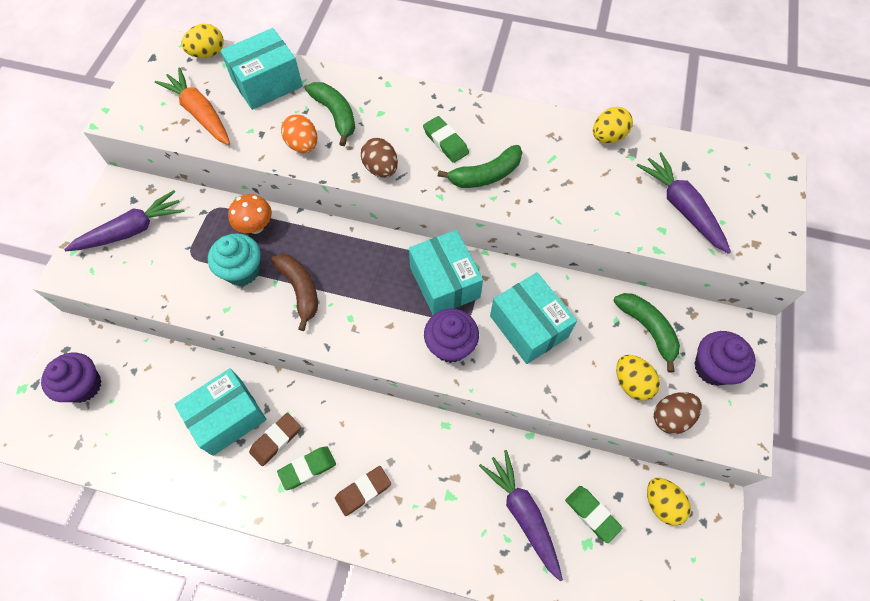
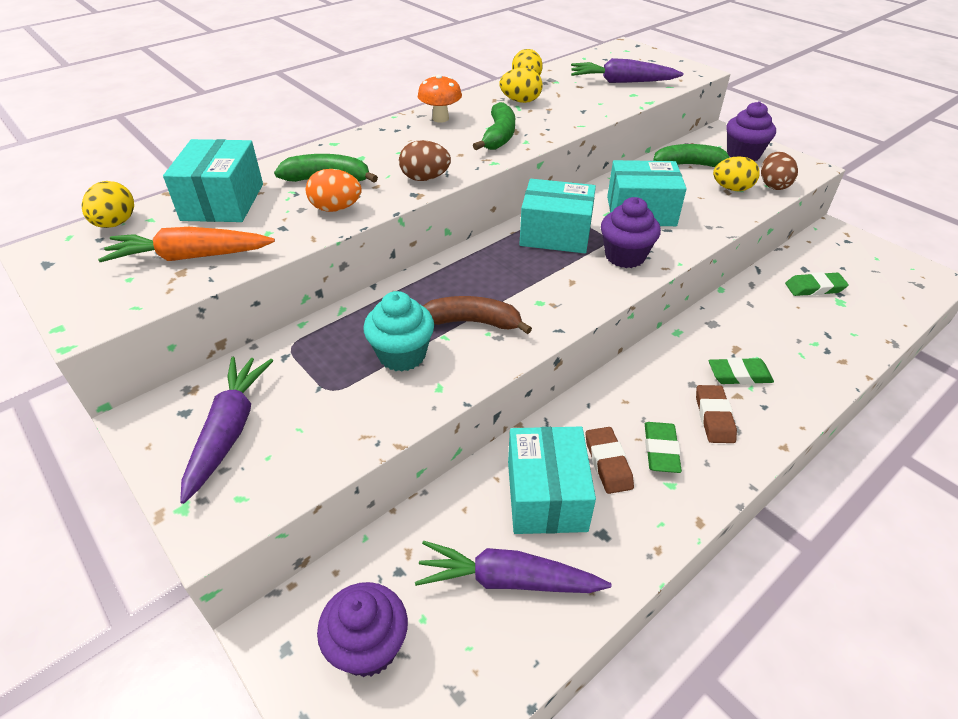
camera: 55 degrees left, 20 degrees down
orange mushroom [228,194,272,234] -> orange mushroom moved to [418,74,462,123]
green eraser [423,116,469,163] -> green eraser moved to [709,357,774,385]
purple carrot [479,450,563,582] -> purple carrot moved to [415,541,612,593]
yellow egg [647,478,691,526] -> yellow egg moved to [499,68,543,103]

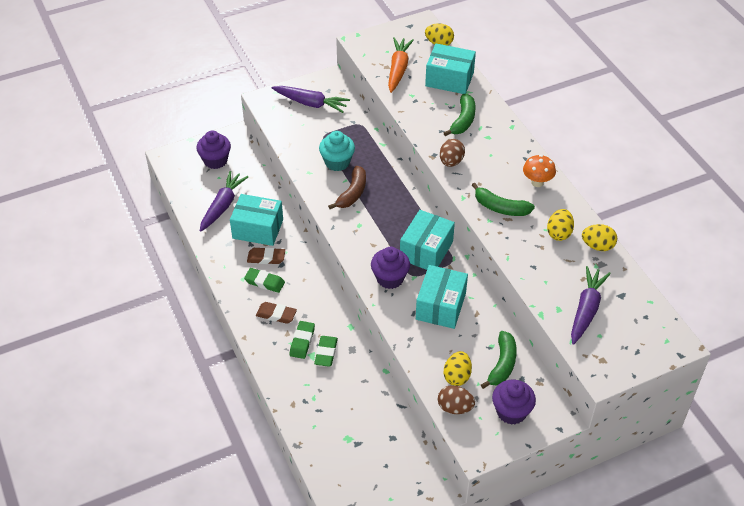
camera: 105 degrees right, 5 degrees up
orange egg [306,169,362,212] -> none
green eraser [785,272,849,296] -> green eraser moved to [314,336,338,367]

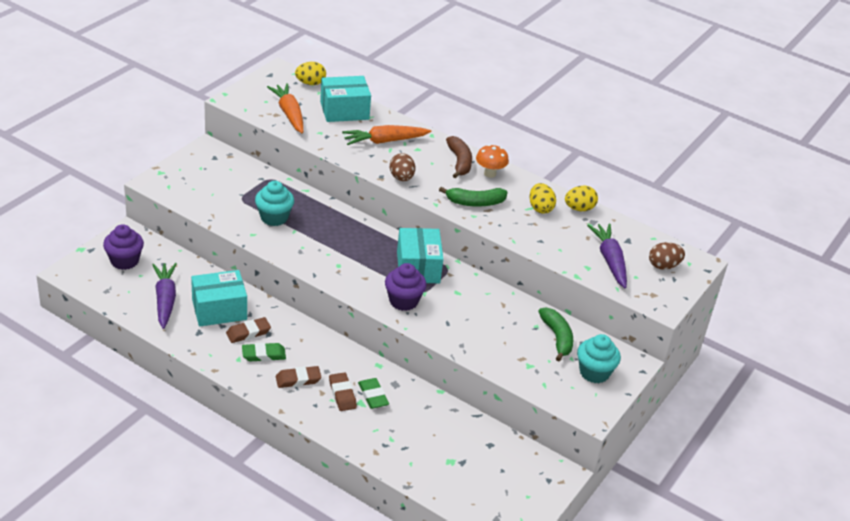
camera: 35 degrees left, 10 degrees down
purple carrot [272,86,350,113] -> none
green eraser [289,321,315,359] -> brown eraser [329,372,357,411]
brown banana [328,166,366,209] -> brown banana moved to [446,136,472,179]
turquoise box [416,265,468,329] -> none
brown egg [438,385,475,414] -> brown egg moved to [649,242,685,270]
green banana [444,94,476,136] -> orange carrot [342,125,431,145]
yellow egg [444,351,472,386] -> none
purple cupcake [492,380,536,425] -> turquoise cupcake [577,334,621,383]

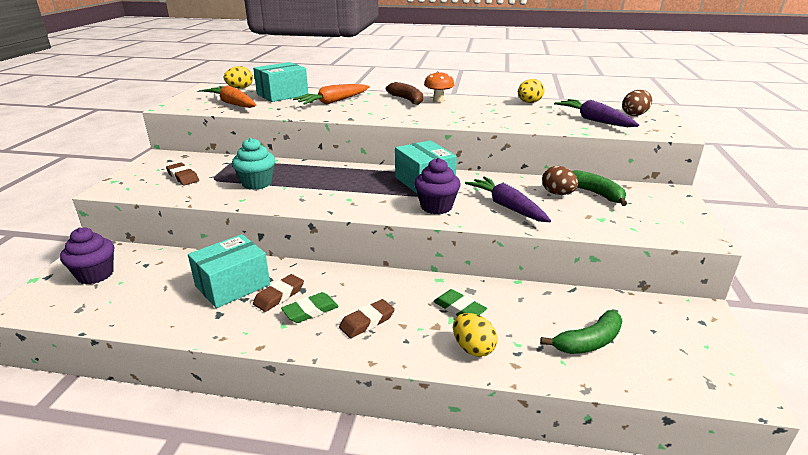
camera: 20 degrees left, 10 degrees down
purple carrot [152,263,177,329] -> purple carrot moved to [465,176,551,222]
brown eraser [329,372,357,411] -> brown eraser moved to [166,162,199,186]
brown egg [390,153,415,181] -> brown egg moved to [542,166,578,195]
green banana [439,187,508,207] -> green banana moved to [540,310,622,354]
yellow egg [529,183,556,214] -> yellow egg moved to [453,313,497,357]
turquoise cupcake [577,334,621,383] -> none

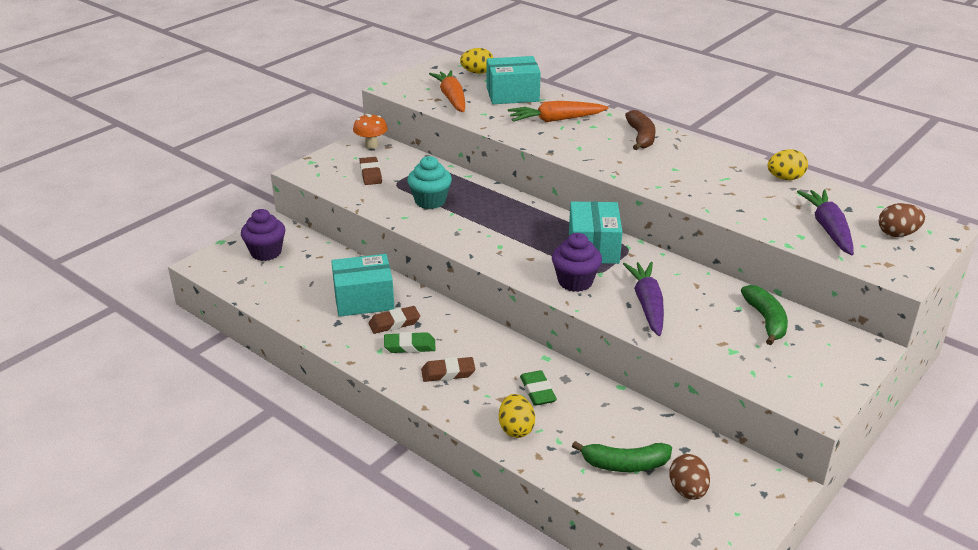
camera: 30 degrees right, 5 degrees up
orange mushroom [424,70,454,103] -> orange mushroom moved to [353,114,388,149]
brown egg [542,166,578,195] -> brown egg moved to [669,454,710,500]

